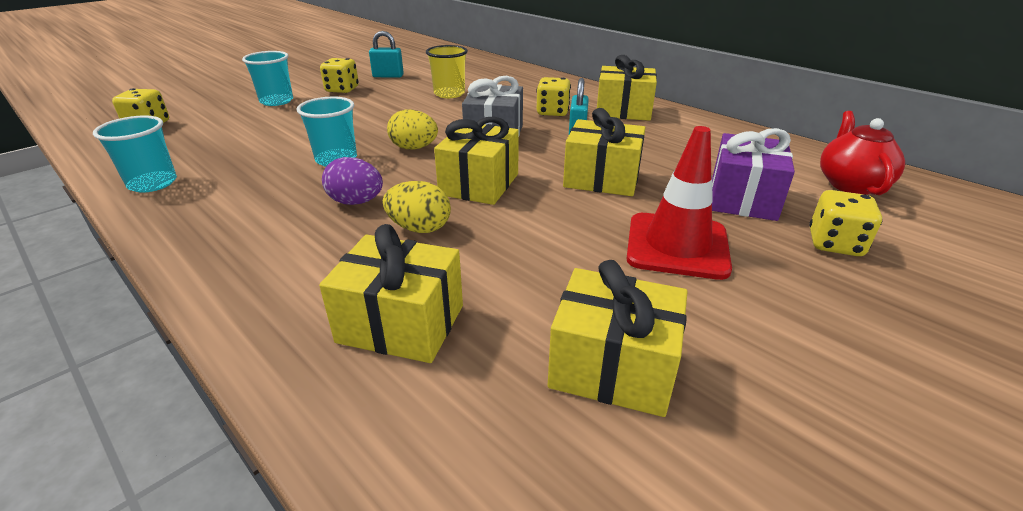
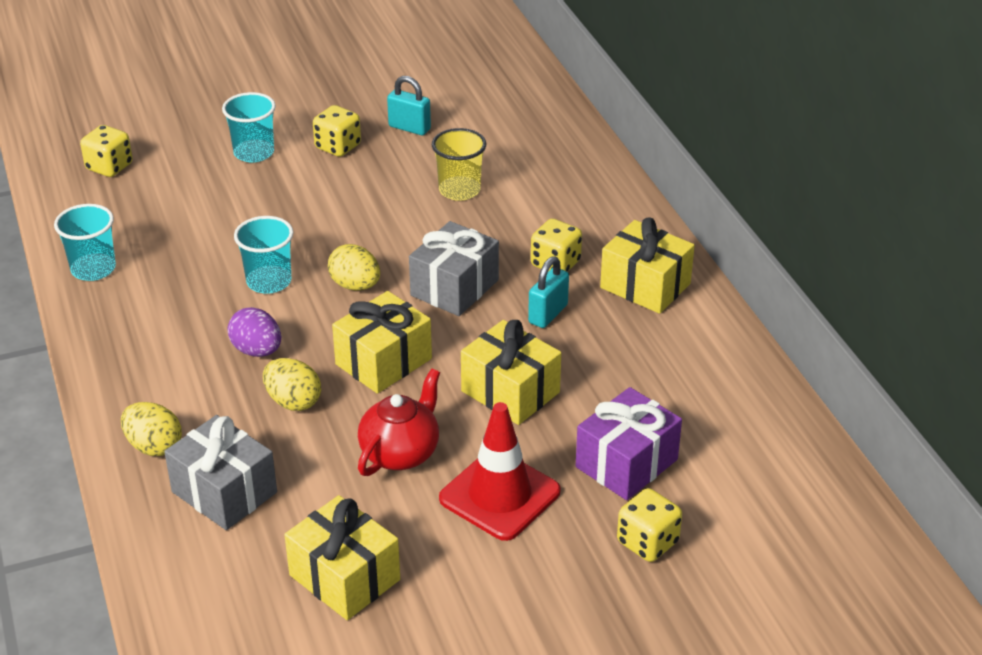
camera: 25 degrees right, 5 degrees up
yellow gift [319,224,463,363] -> grey gift [164,415,277,530]
red teapot [820,111,905,195] -> red teapot moved to [358,369,440,476]
none -> yellow egg [121,402,182,456]

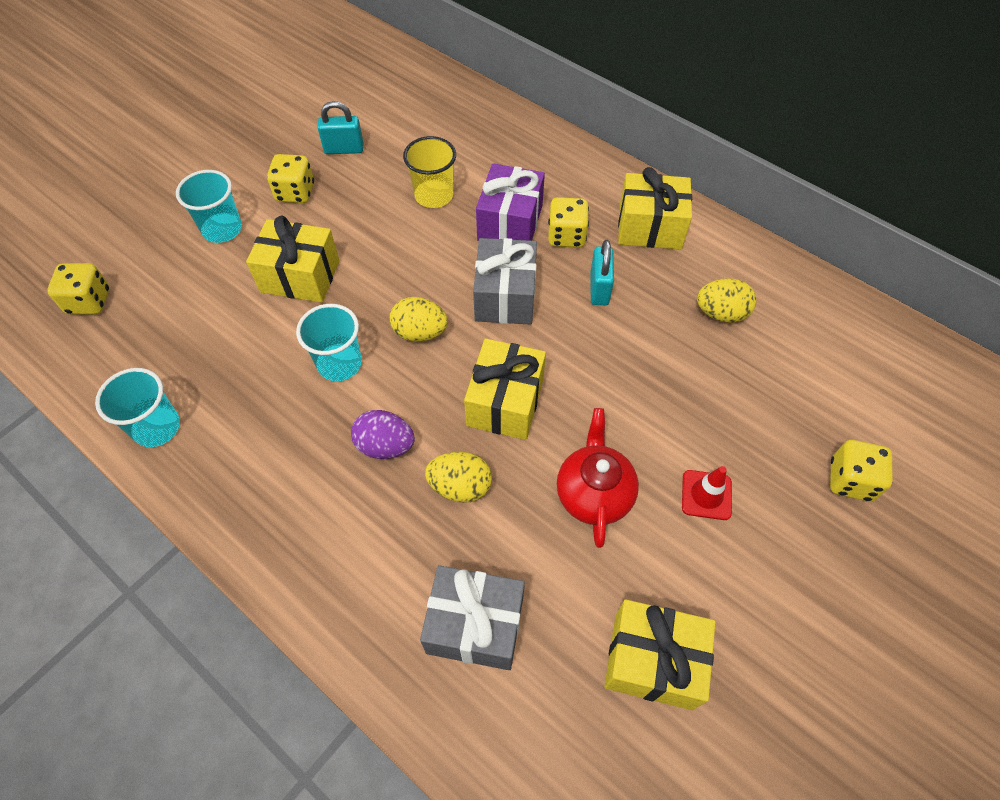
camera: 30 degrees left, 20 degrees up
yellow egg [121,402,182,456] -> yellow egg moved to [697,278,756,323]
red traffic cone [439,402,561,541] -> red traffic cone [682,466,732,520], size x0.54
yellow gift [461,320,561,425] -> yellow gift moved to [246,215,339,303]
purple gift [576,387,682,500] -> purple gift moved to [476,163,545,241]

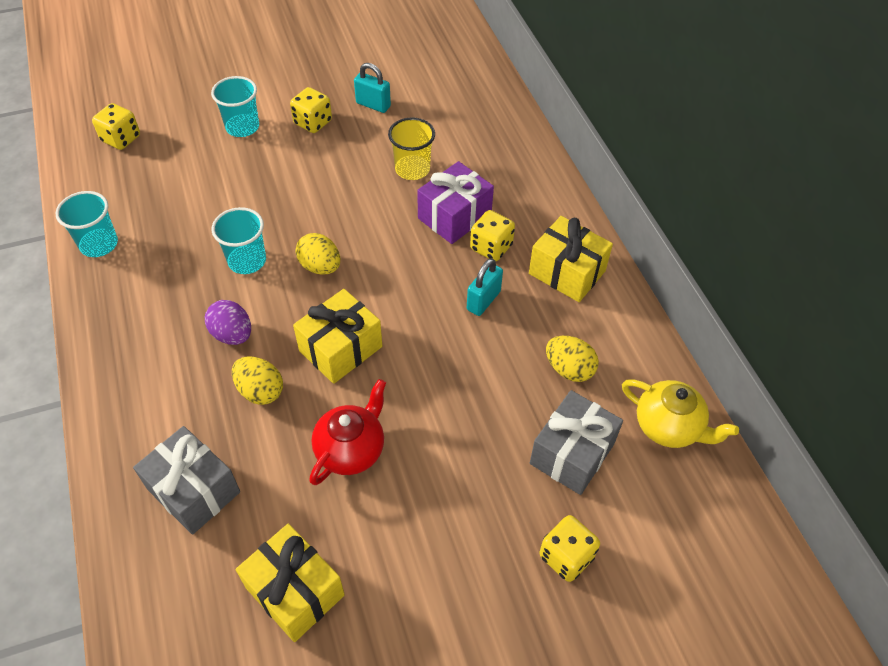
camera: 30 degrees right, 5 degrees down
yellow gift [246,215,339,303] -> none
grey gift [473,238,537,325] -> grey gift moved to [530,390,623,495]
red traffic cone [682,466,732,520] -> none
none -> yellow teapot [622,379,739,448]

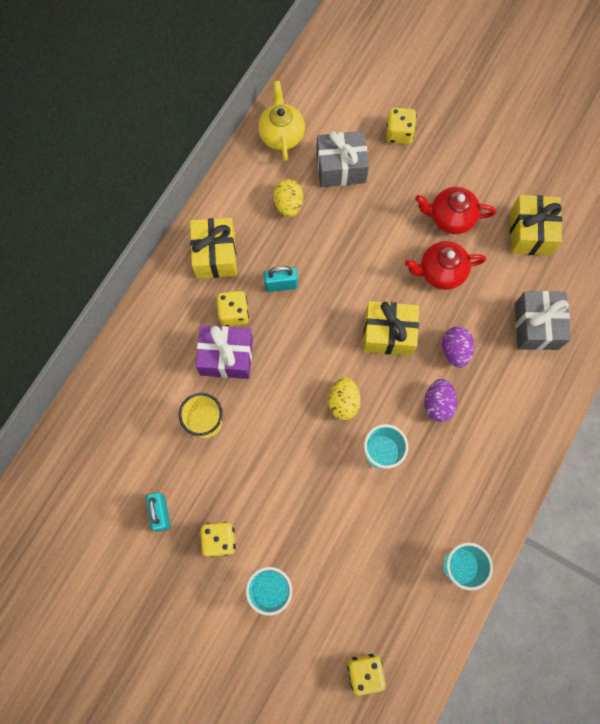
camera: 130 degrees left, 20 degrees up
yellow egg [232,356,283,405] -> purple egg [442,327,474,368]
none -> red teapot [415,187,496,234]

